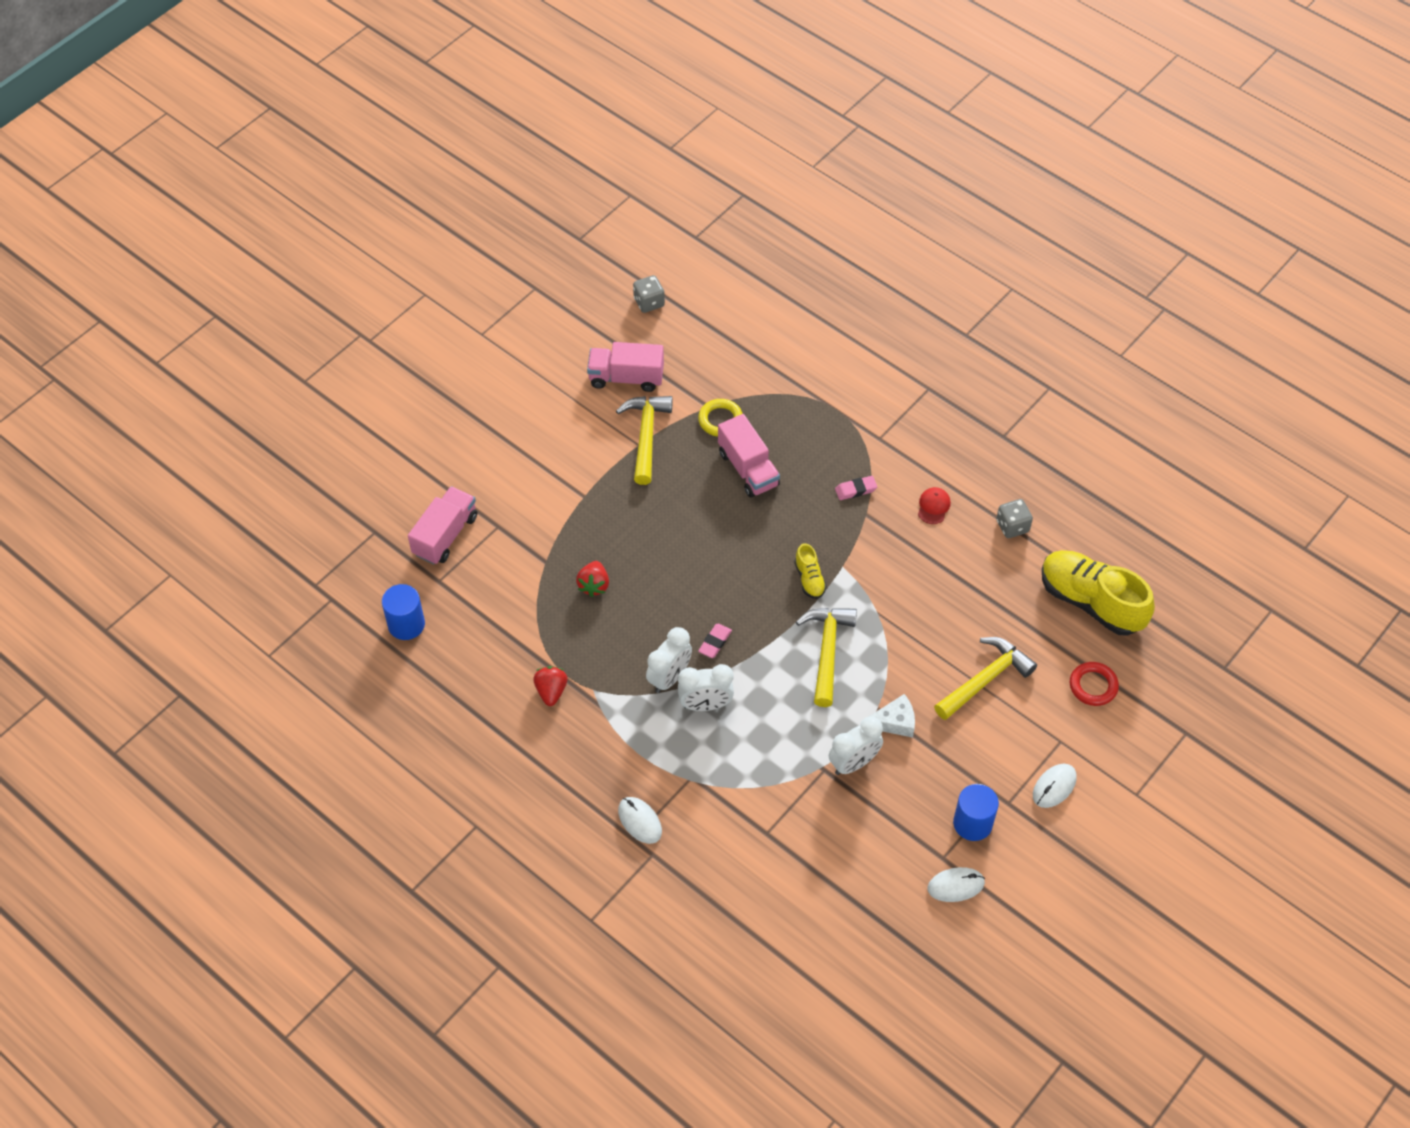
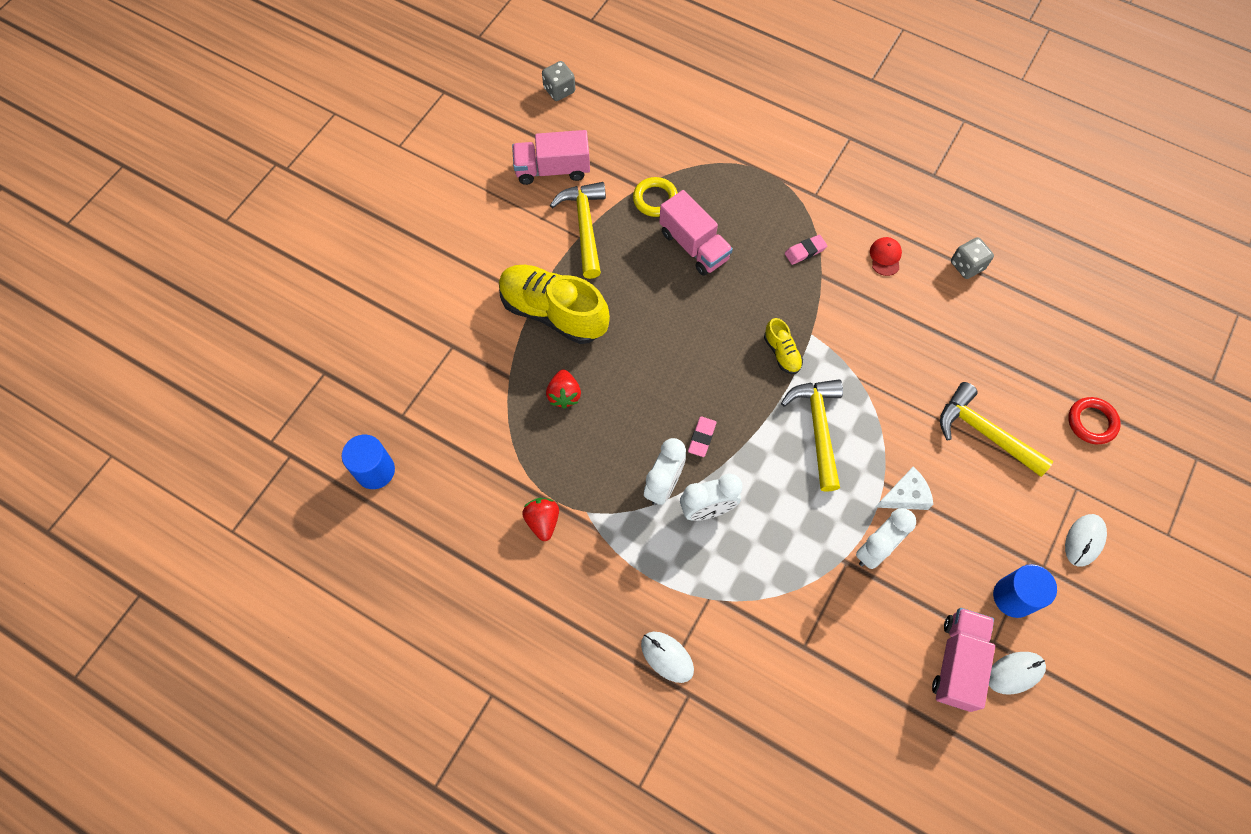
camera: 10 degrees left, 10 degrees up
pink truck [408,486,477,565] -> pink truck moved to [932,608,995,712]
yellow hammer [934,637,1037,720] -> yellow hammer turned 90 degrees counterclockwise [940,382,1053,477]
yellow shoe [1042,550,1155,636] -> yellow shoe moved to [499,265,610,344]

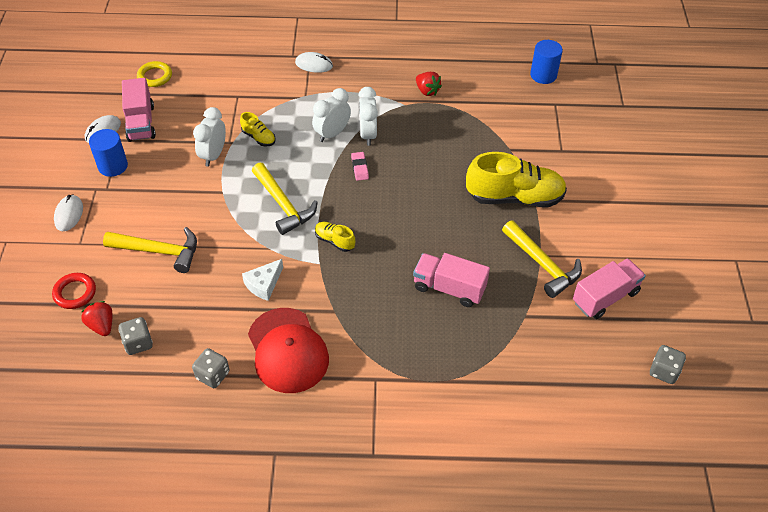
camera: 150 degrees right, 15 degrees down
red strawberry [546,369,581,409] -> red strawberry moved to [81,301,112,336]
yellow ring [633,177,678,217] -> yellow ring moved to [137,61,172,87]
pink eraser [785,235,827,265] -> none
red cap [870,237,902,276] -> red cap [248,308,329,393], size x2.45
white cheese [875,466,934,510] -> white cheese moved to [242,259,283,301]
none -> grey dice [118,317,153,355]
none -> yellow shoe [240,112,276,146]

